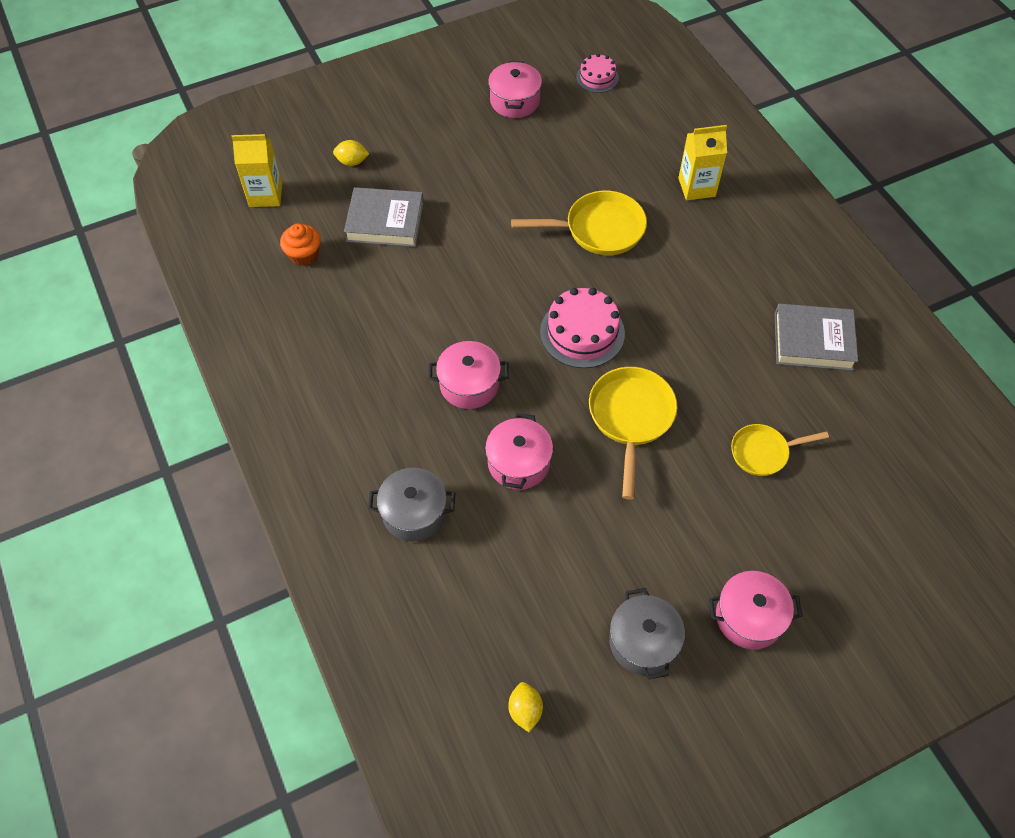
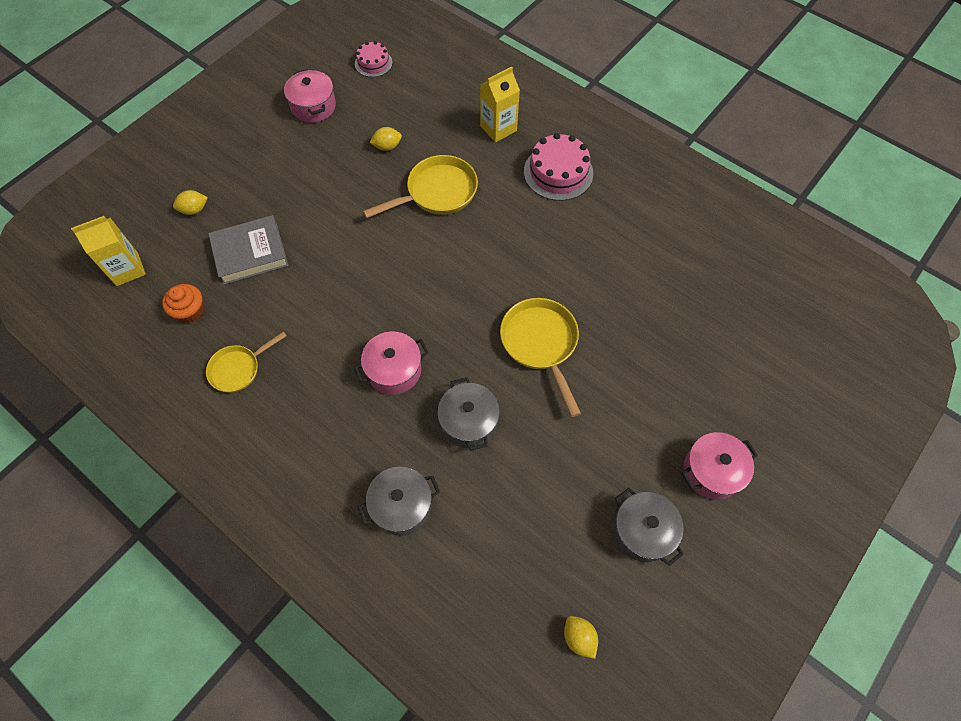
camera: 25 degrees left, 5 degrees up
pink pot [485,413,553,490] -> grey pot [437,377,500,451]
pink cake [540,288,625,368] -> pink cake moved to [524,133,593,201]
yellow pan [731,424,829,476] -> yellow pan moved to [206,331,287,393]
grey book [775,304,858,371] -> none
none -> yellow lemon [369,127,402,151]

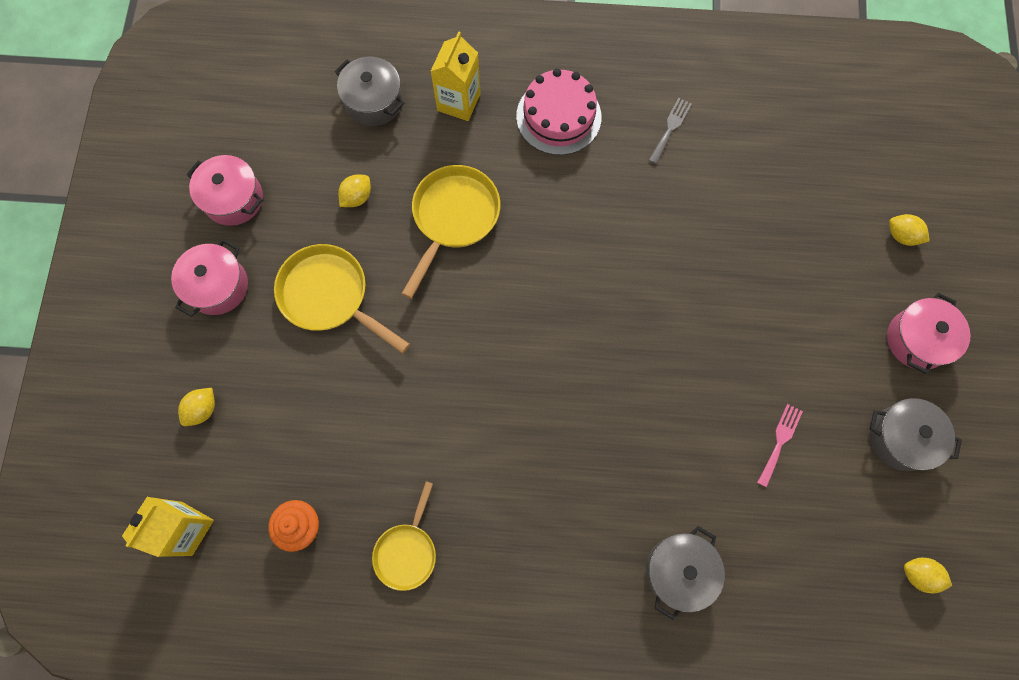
camera: 35 degrees left, 10 degrees up
grey book [208,215,288,285] -> none
pink pot [354,332,429,395] -> pink pot moved to [171,239,248,317]
pink cake [355,41,392,77] -> none
grey pot [437,377,500,451] -> grey pot moved to [335,57,405,126]
yellow pan [500,298,581,417] -> yellow pan moved to [274,244,410,353]
none -> grey fork [649,98,692,164]
none -> pink fork [757,404,803,487]
none -> yellow lemon [889,214,930,246]

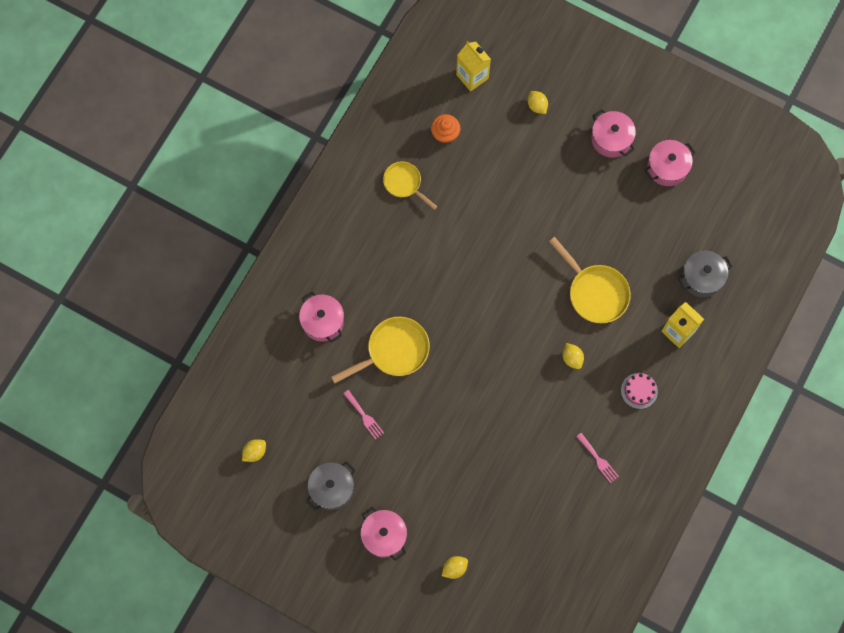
camera: 115 degrees right, 0 degrees up
yellow pan [274,244,410,353] -> yellow pan moved to [331,317,430,383]
yellow lemon [338,174,371,207] -> yellow lemon moved to [563,343,584,369]
pink cake [516,68,601,155] -> pink cake [621,373,658,409], size x0.59
grey pot [646,526,725,620] -> pink pot [299,292,344,343]
grey fork [649,98,692,164] -> pink fork [576,433,619,483]

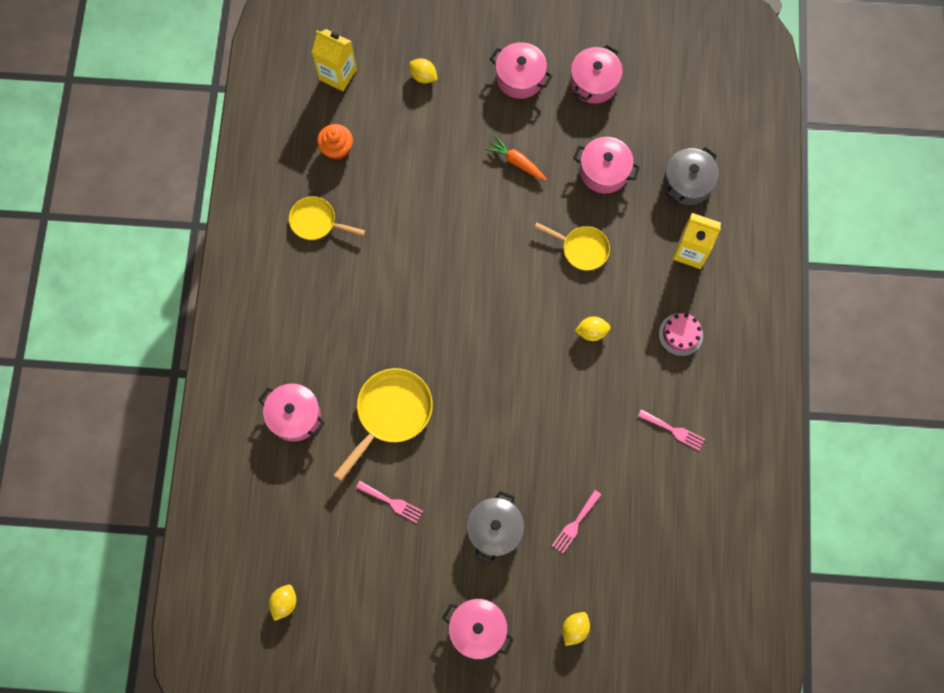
camera: 25 degrees left, 0 degrees up
grey pot [306,461,356,510] -> grey pot moved to [467,491,524,564]
yellow pan [549,237,631,323] -> yellow pan [534,222,610,270], size x0.64
yellow lemon [563,343,584,369] -> yellow lemon turned 45 degrees counterclockwise [575,317,610,341]
none -> orange carrot [485,136,547,181]
none -> pink fork [552,490,601,554]
none -> pink pot [573,137,640,194]

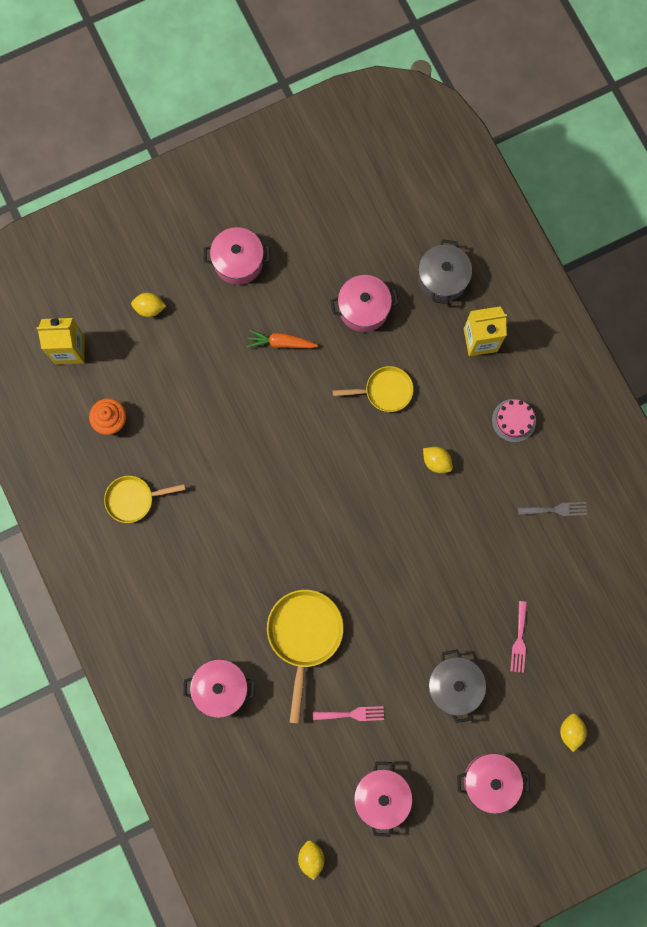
camera: 30 degrees left, 5 degrees up
pink pot [570,45,623,104] -> pink pot moved to [354,761,413,837]
yellow lemon [575,317,610,341] -> yellow lemon turned 75 degrees clockwise [423,447,453,473]
pink fork [638,409,705,451] -> grey fork [518,502,587,516]

